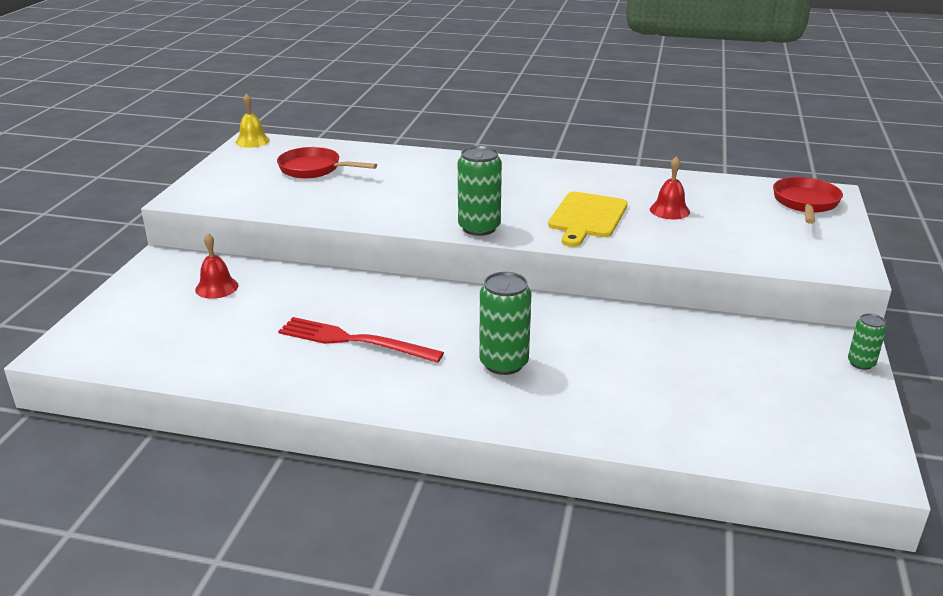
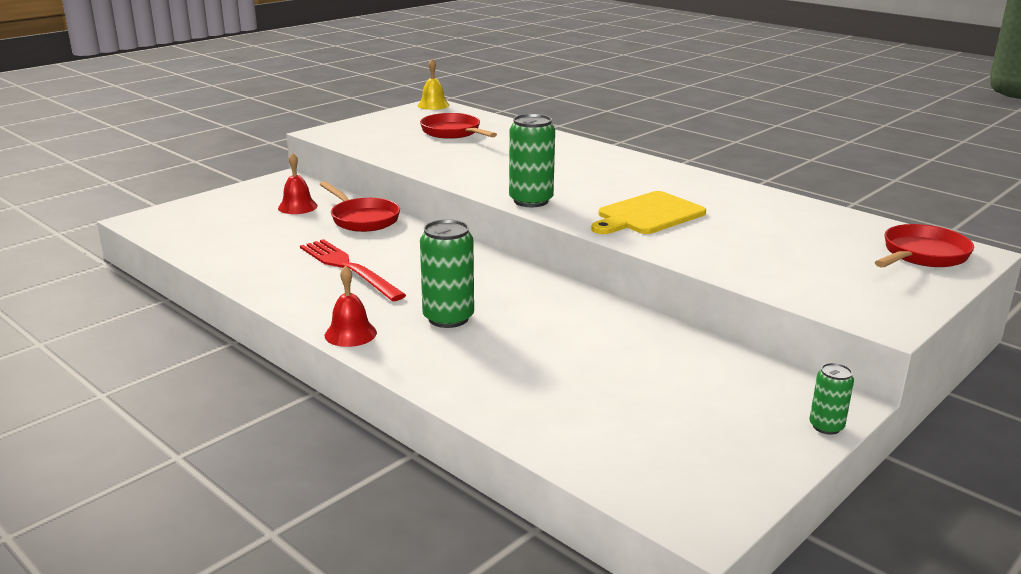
camera: 30 degrees right, 5 degrees down
red bell [650,156,690,219] -> red bell moved to [325,265,377,347]
none -> red pan [319,181,400,232]

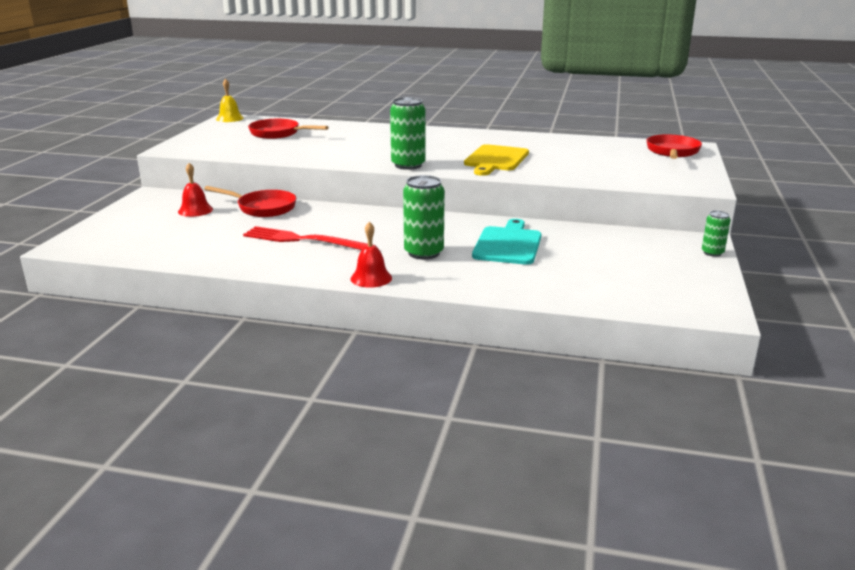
camera: 30 degrees left, 0 degrees up
none -> turquoise cutting board [472,219,542,265]

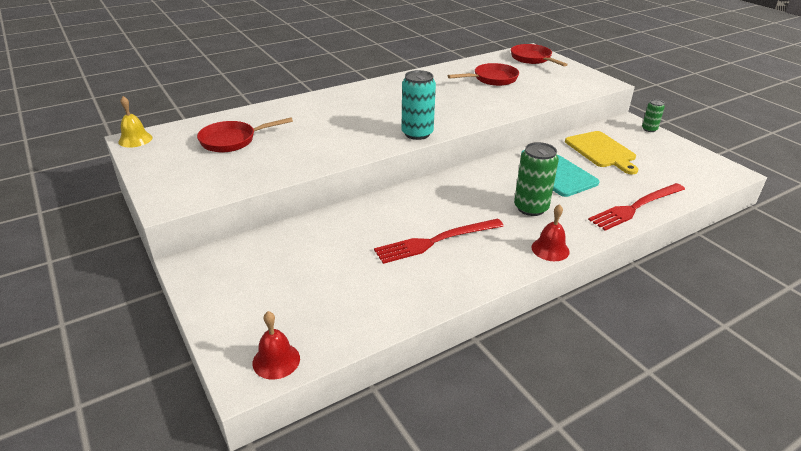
camera: 45 degrees left, 10 degrees up
red bell [178,163,213,217] -> red bell moved to [253,311,300,380]
red pan [204,186,296,217] -> red pan moved to [448,63,519,86]
green can [390,97,425,170] -> turquoise can [402,70,436,140]
yellow cutting board [464,144,529,176] -> yellow cutting board moved to [565,131,639,175]
none -> red fork [588,183,685,231]

